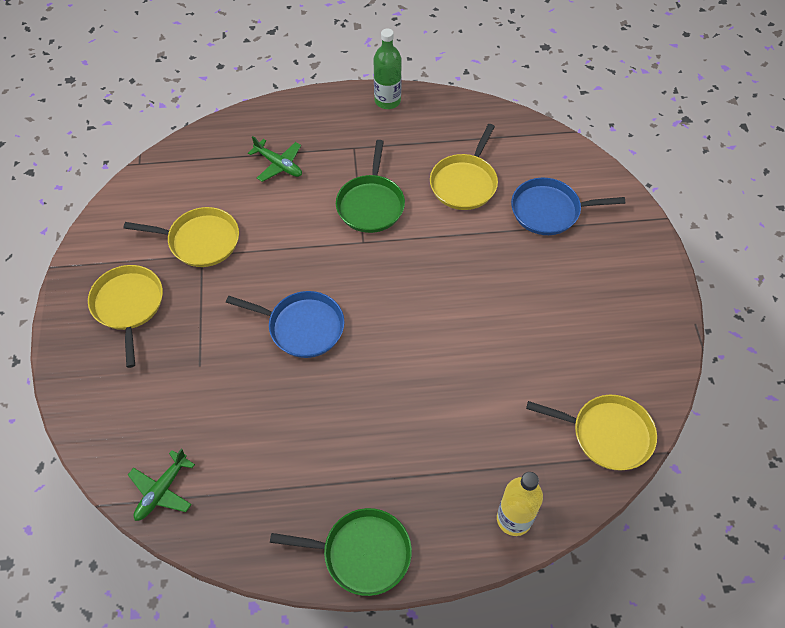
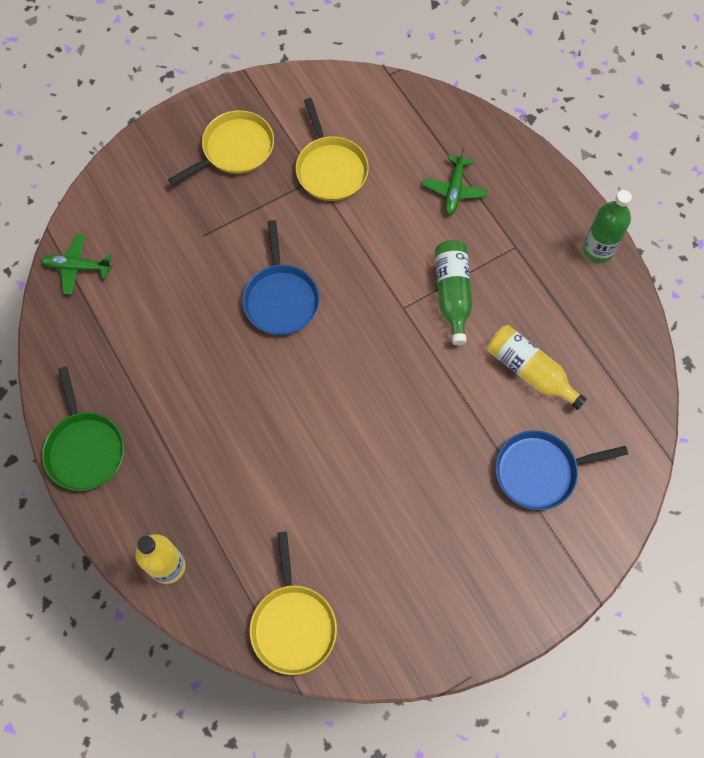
camera: 65 degrees right, 10 degrees up
green pan [336,140,405,233] -> green bottle [435,240,473,345]
yellow pan [430,124,498,210] -> yellow bottle [487,325,587,410]
blue pan [511,178,625,235] -> blue pan turned 75 degrees counterclockwise [496,430,628,510]

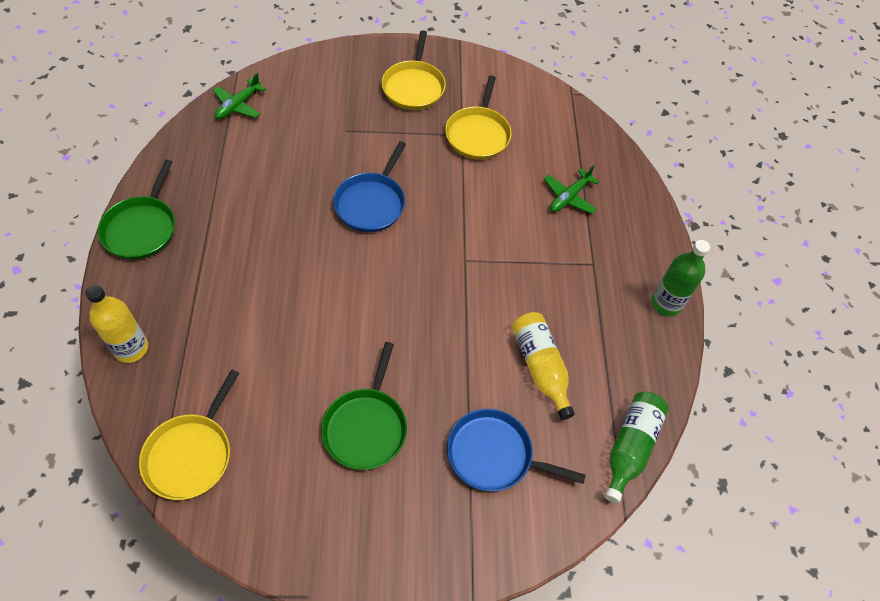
camera: 25 degrees right, 10 degrees down
green plane [41,234,112,295] -> green plane turned 90 degrees counterclockwise [213,73,266,119]
yellow pan [168,110,274,185] -> yellow pan turned 105 degrees clockwise [382,30,446,110]
green bottle [435,240,473,345] -> green bottle moved to [604,392,669,504]
none -> green pan [321,342,407,470]

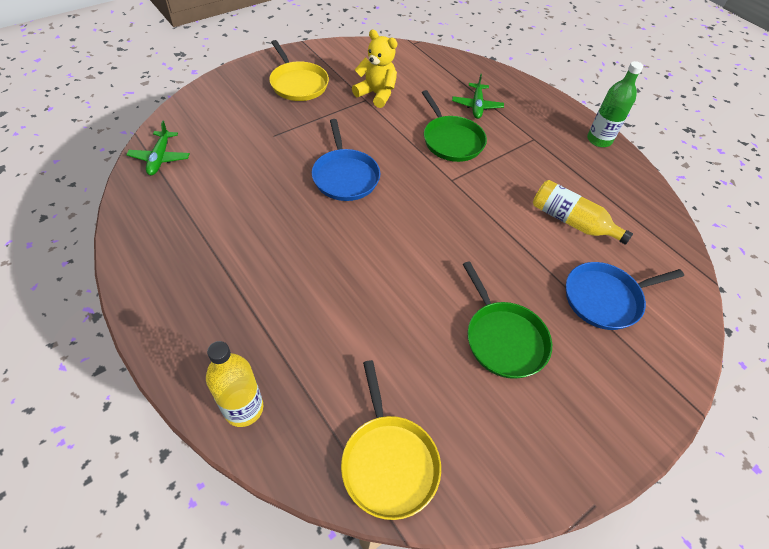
camera: 35 degrees left, 5 degrees down
green pan [98,160,175,260] -> green pan moved to [422,90,487,162]
yellow pan [445,75,512,160] -> yellow teddy bear [352,30,397,108]
green bottle [604,392,669,504] -> none

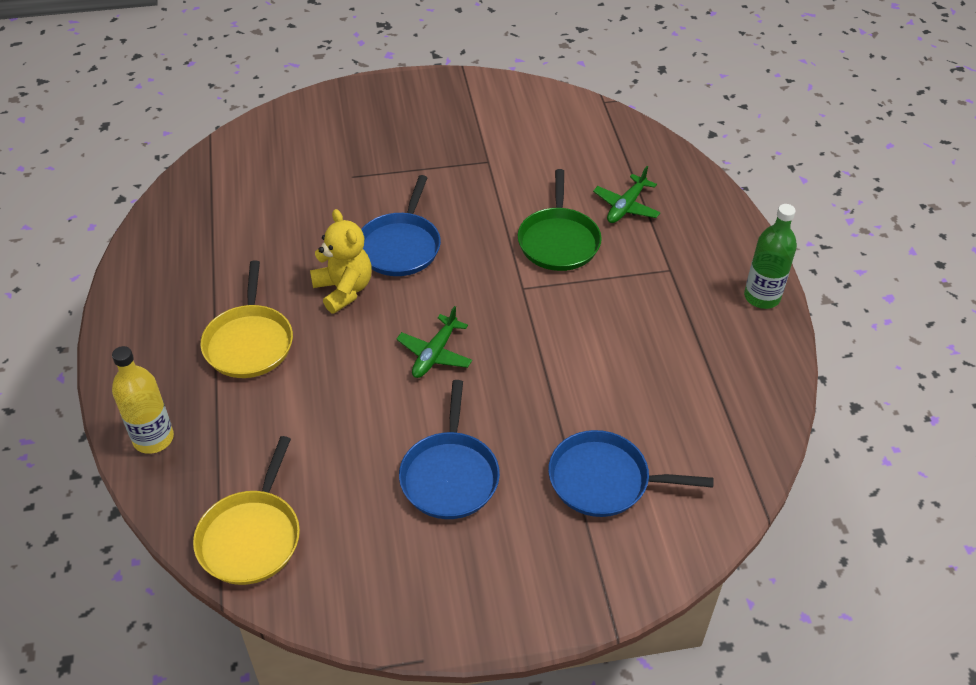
camera: 30 degrees right, 5 degrees down
green plane [127,120,190,175] -> green plane moved to [396,306,472,378]
yellow pan [269,40,329,101] -> yellow pan moved to [200,260,293,378]
yellow teddy bear [352,30,397,108] -> yellow teddy bear moved to [310,209,372,313]
green pan [463,261,552,379] -> blue pan [399,380,500,519]
yellow bottle [533,180,633,245] -> none

